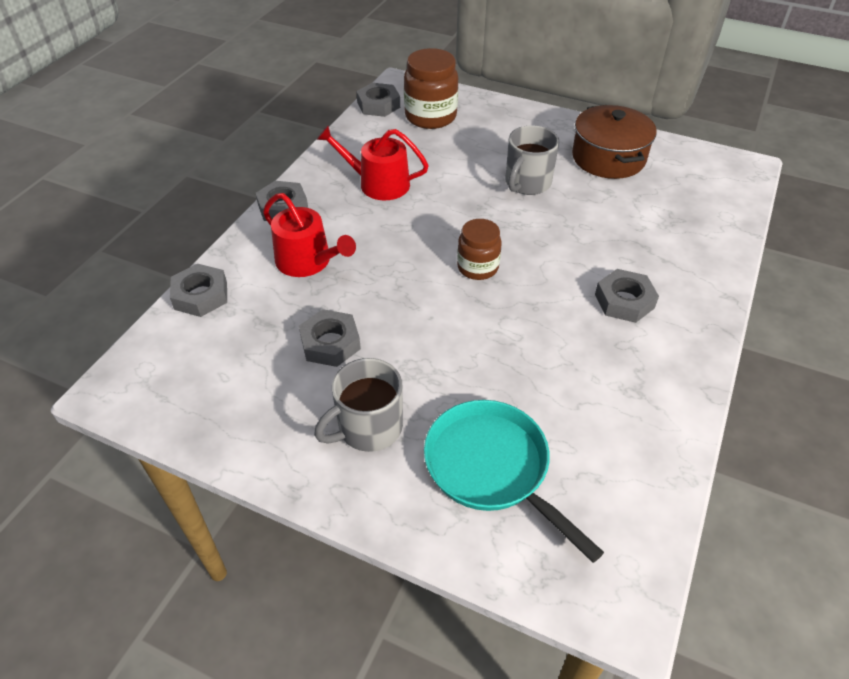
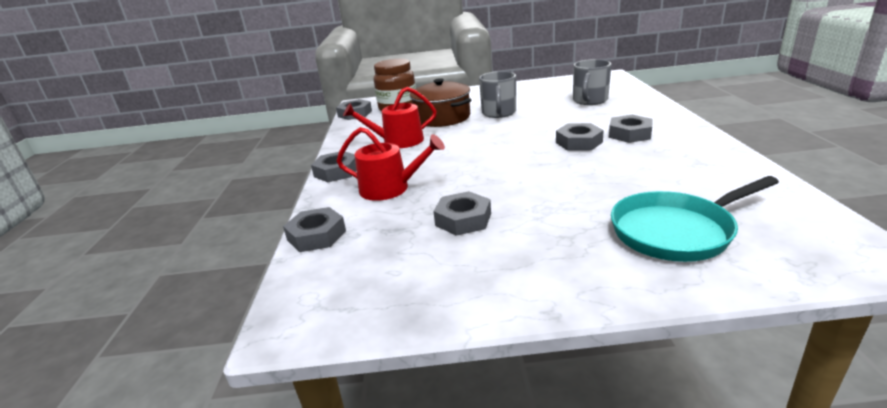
camera: 25 degrees left, 20 degrees down
grey mug [314,358,403,452] -> grey mug moved to [573,59,611,105]
turquoise pan [424,400,604,563] -> turquoise pan turned 45 degrees counterclockwise [611,176,779,262]
brown jar [457,219,502,280] -> none
brown pot [572,105,657,179] -> brown pot moved to [410,78,471,127]
none -> grey nut [556,123,604,150]

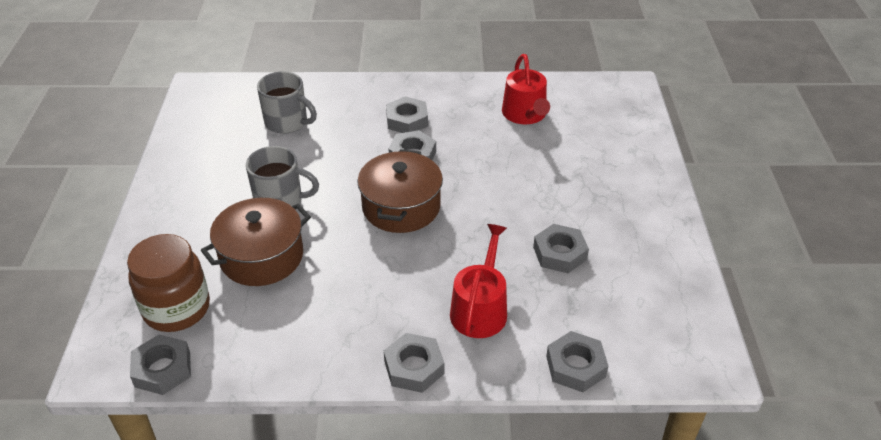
camera: 90 degrees left, 15 degrees up
red watering can [343,87,437,148] -> red watering can moved to [502,54,550,124]
turquoise pan [611,176,779,262] -> none
none -> brown pot [357,149,443,233]

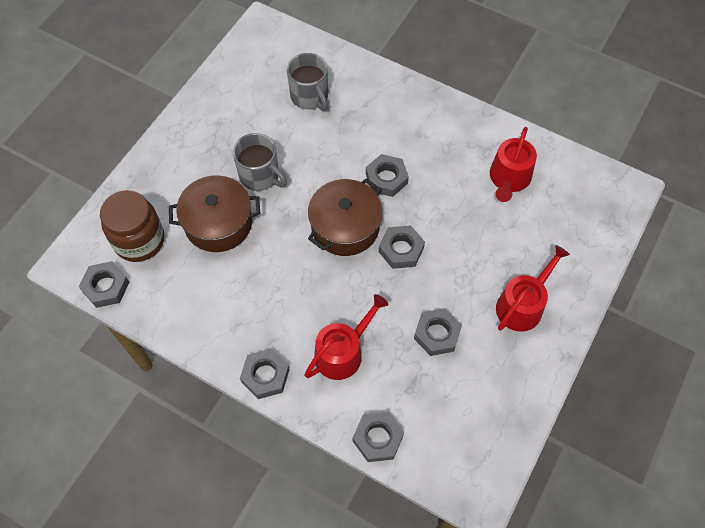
camera: 30 degrees right, 20 degrees up
grey nut [386,96,428,133] -> grey nut moved to [379,225,425,269]
none -> red watering can [496,245,570,332]

